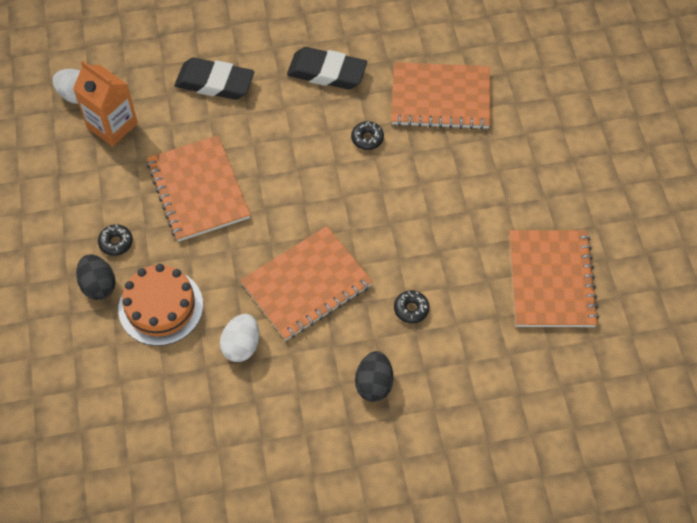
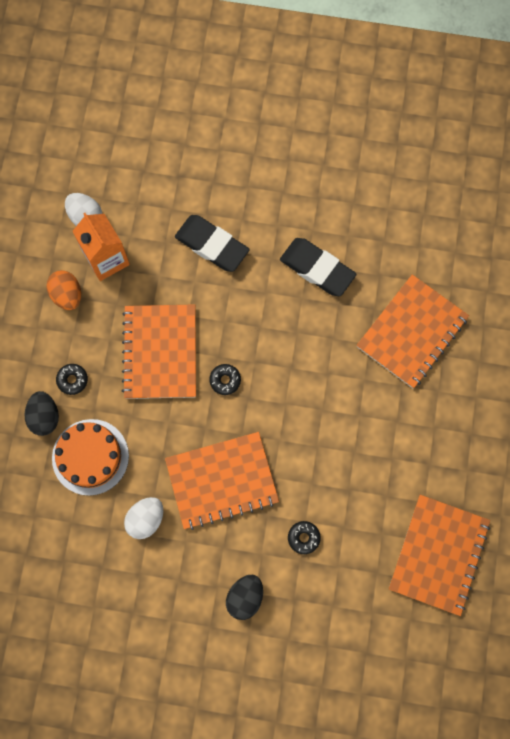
camera: 20 degrees right, 15 degrees up
black donut [351,121,384,150] -> black donut moved to [209,364,241,395]
orange notebook [391,62,490,130] -> orange notebook turned 75 degrees counterclockwise [356,274,469,388]
none -> orange egg [47,270,81,310]

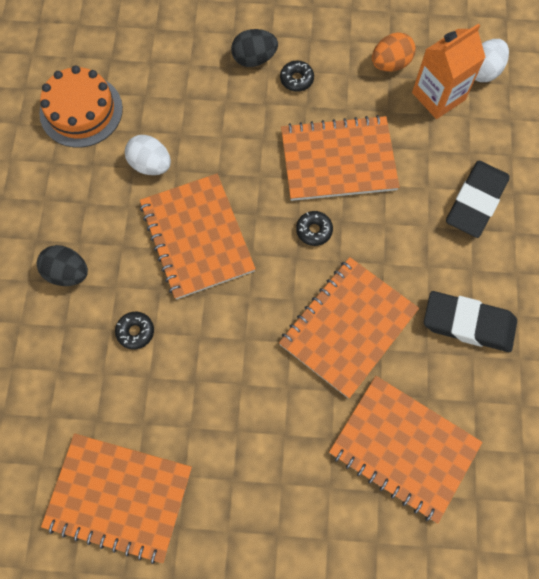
camera: 85 degrees right, 5 degrees down
orange cake [52,419,129,496] -> orange cake moved to [39,65,123,148]
black eraser [280,238,357,296] -> black eraser turned 75 degrees clockwise [424,291,517,352]
none -> orange notebook [279,257,419,398]

